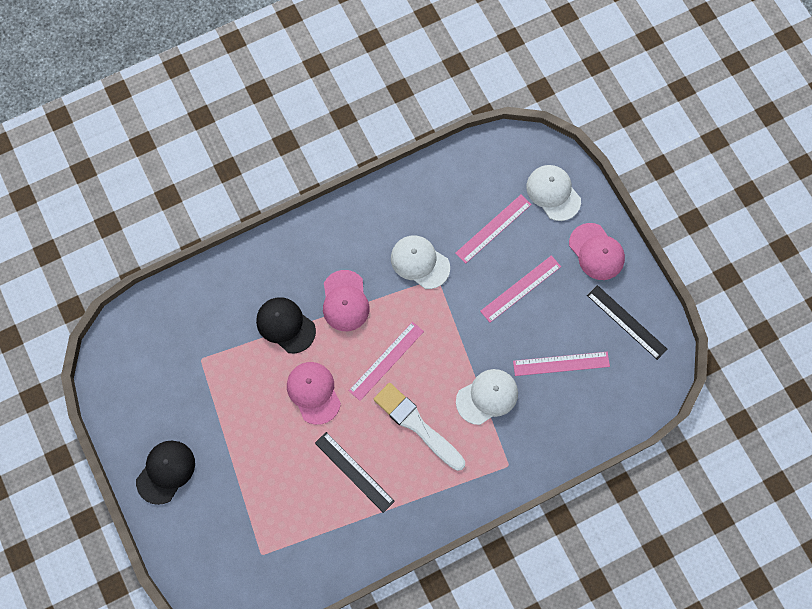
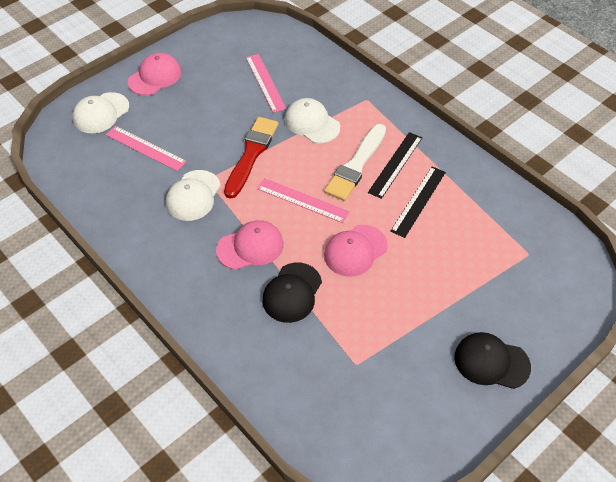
camera: 105 degrees left, 20 degrees down
pink ruler [480,255,561,322] -> none
black ruler [587,285,667,360] -> black ruler moved to [368,132,422,199]
none -> red brush [224,117,279,199]

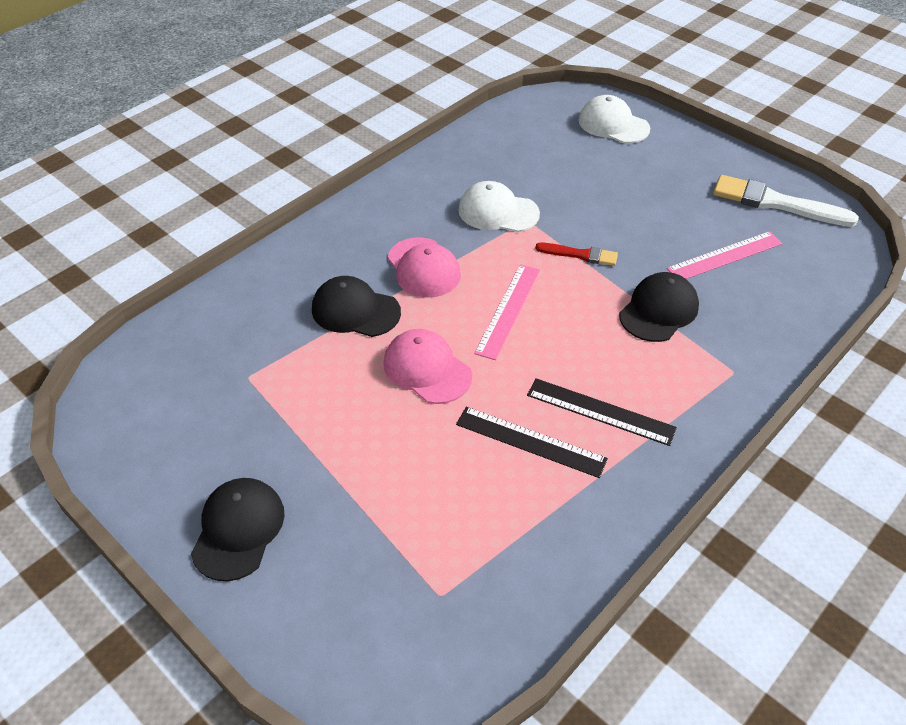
camera: 85 degrees right, 5 degrees down
pink ruler [106,126,187,171] -> none
pink cap [128,53,182,95] -> none
red brush [224,117,279,199] -> red brush [535,243,618,266], size x0.55
white cap [285,98,340,143] -> black cap [619,272,699,342]
white brush [324,124,386,201] -> white brush moved to [713,175,859,227]

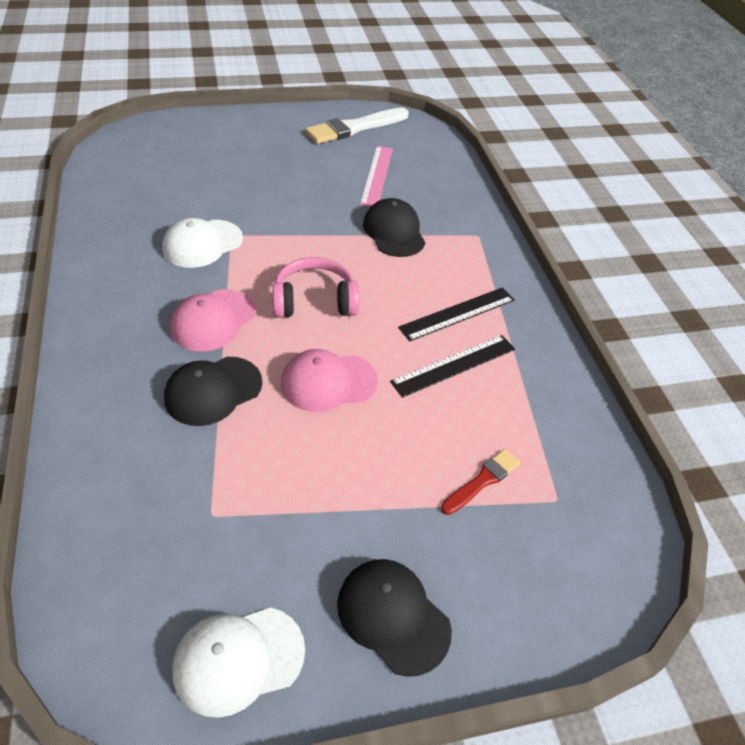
camera: 60 degrees left, 0 degrees up
pink cap [388,237,461,298] -> pink cap turned 120 degrees clockwise [170,289,256,352]
pink ruler [474,264,540,360] -> pink headphones [272,257,359,318]
red brush [535,243,618,266] -> red brush moved to [441,449,520,515]
white cap [579,95,650,143] -> white cap moved to [172,607,305,718]

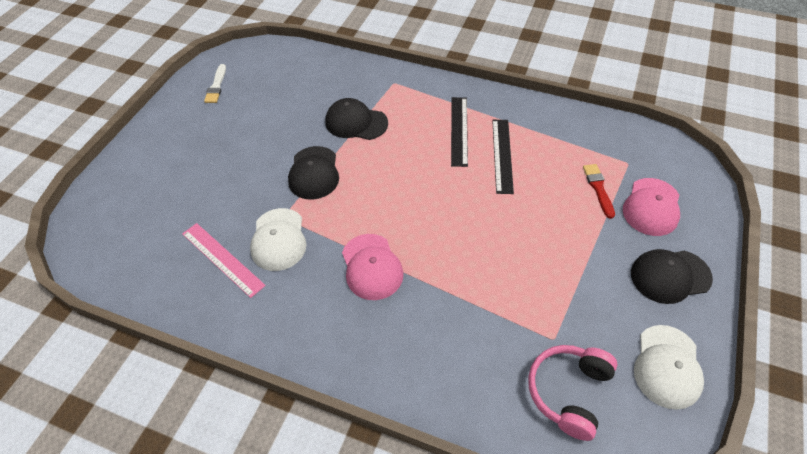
camera: 50 degrees left, 5 degrees up
black cap [164,357,262,426] -> black cap moved to [288,146,339,200]
pink headphones [272,257,359,318] -> pink headphones moved to [528,345,617,441]
pink cap [281,349,378,412] -> pink cap moved to [623,178,680,236]
white brush [305,108,409,144] -> white brush [204,64,226,103], size x0.55
pink ruler [360,146,393,207] -> pink ruler moved to [182,223,266,298]

